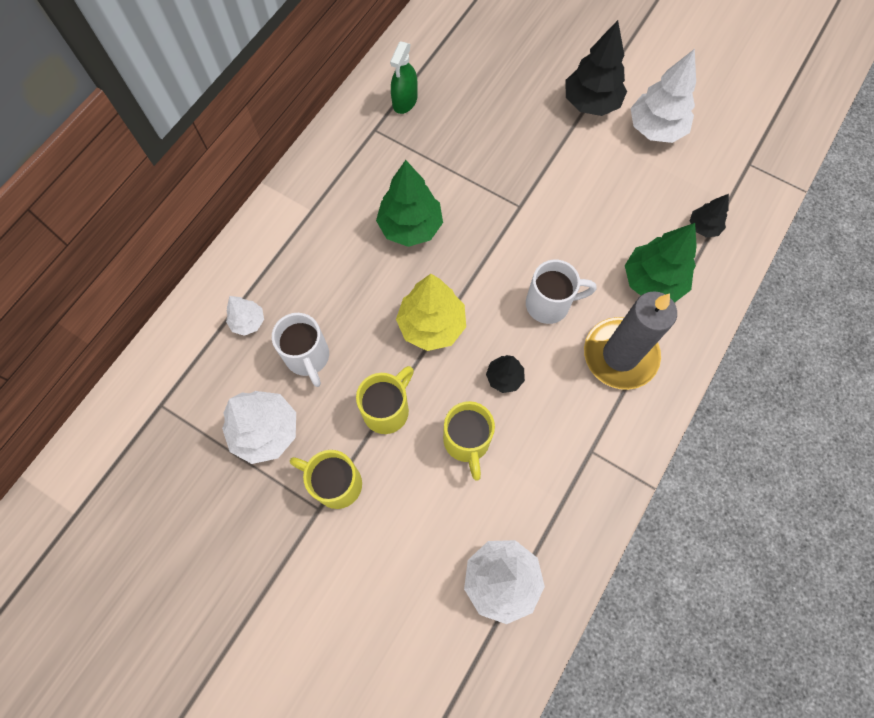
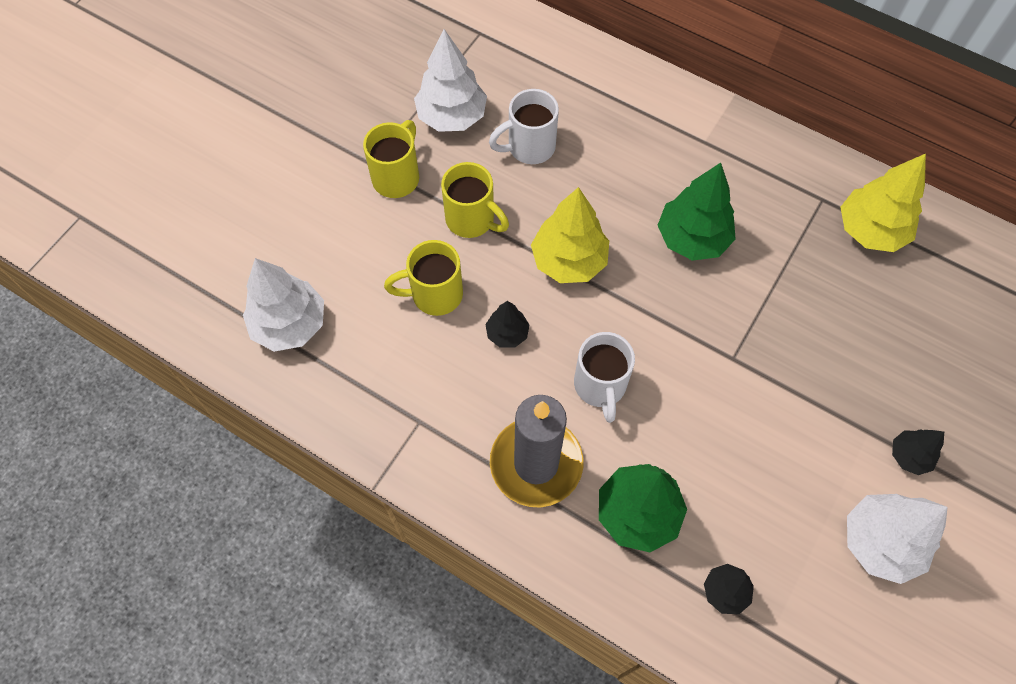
camera: 90 degrees right, 5 degrees down
white tree [226,296,264,336] -> none
green spray bottle [390,42,417,114] -> yellow tree [841,154,926,252]
black tree [566,20,627,116] -> black tree [892,429,944,475], size x0.55

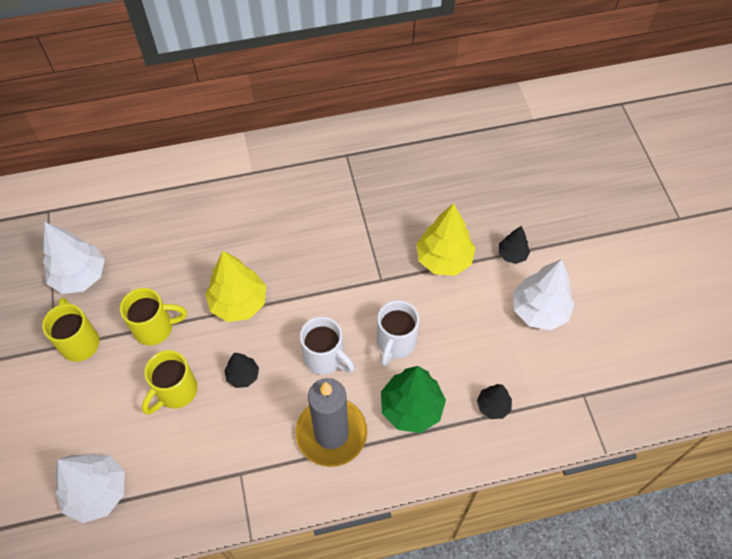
camera: 45 degrees left, 5 degrees down
white mug [489,89,559,164] -> white mug moved to [377,300,419,366]
green tree [657,163,736,261] -> none
yellow tree [841,154,926,252] -> yellow tree moved to [416,203,475,276]

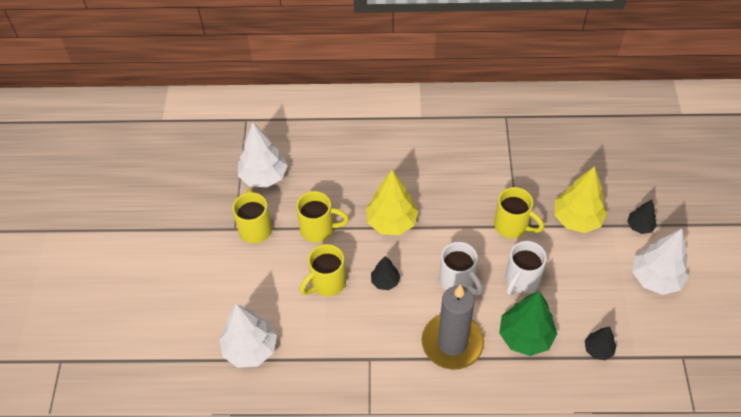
camera: 15 degrees right, 5 degrees down
none -> yellow mug [494,187,544,238]

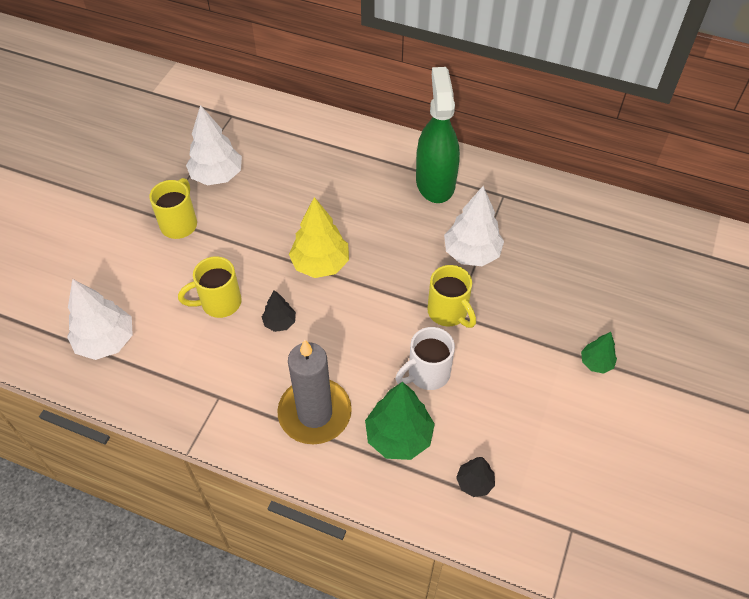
camera: 20 degrees right, 0 degrees up
yellow mug [296,191,349,242] -> none
white mug [439,242,483,295] -> none
yellow tree [554,166,607,233] -> none
black tree [627,199,657,234] -> green tree [581,332,617,374]
white tree [632,229,689,295] -> white tree moved to [444,186,504,266]
none -> green spray bottle [416,67,460,203]

